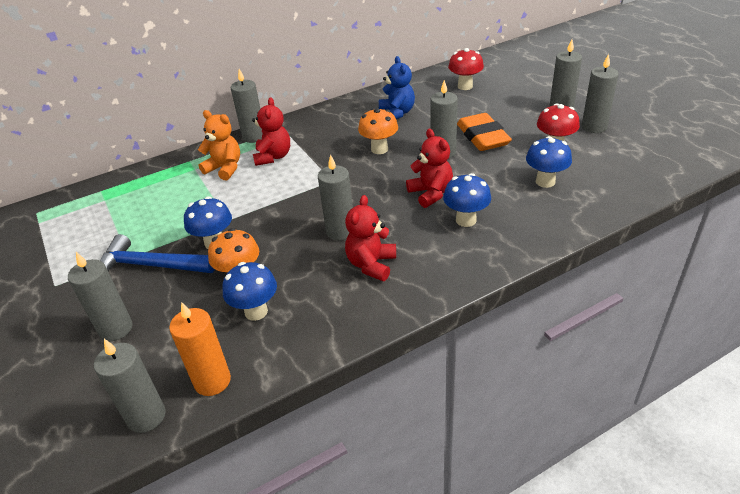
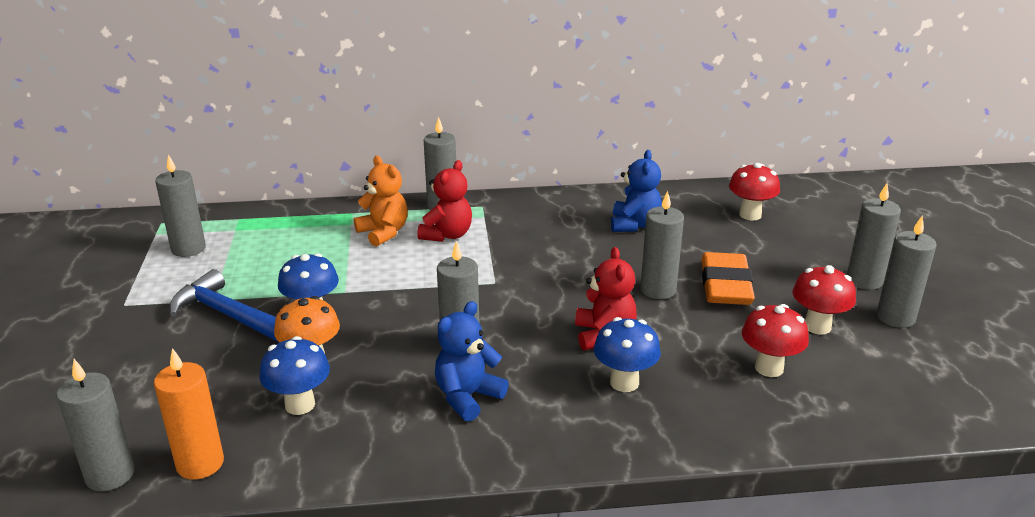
camera: 20 degrees right, 10 degrees down
grey candle [68,252,133,341] -> grey candle moved to [155,154,206,257]
red teddy bear [345,195,396,281] -> blue teddy bear [435,301,509,421]
orange mushroom [358,108,398,154] -> none
blue mushroom [526,136,572,188] -> red mushroom [742,304,809,377]

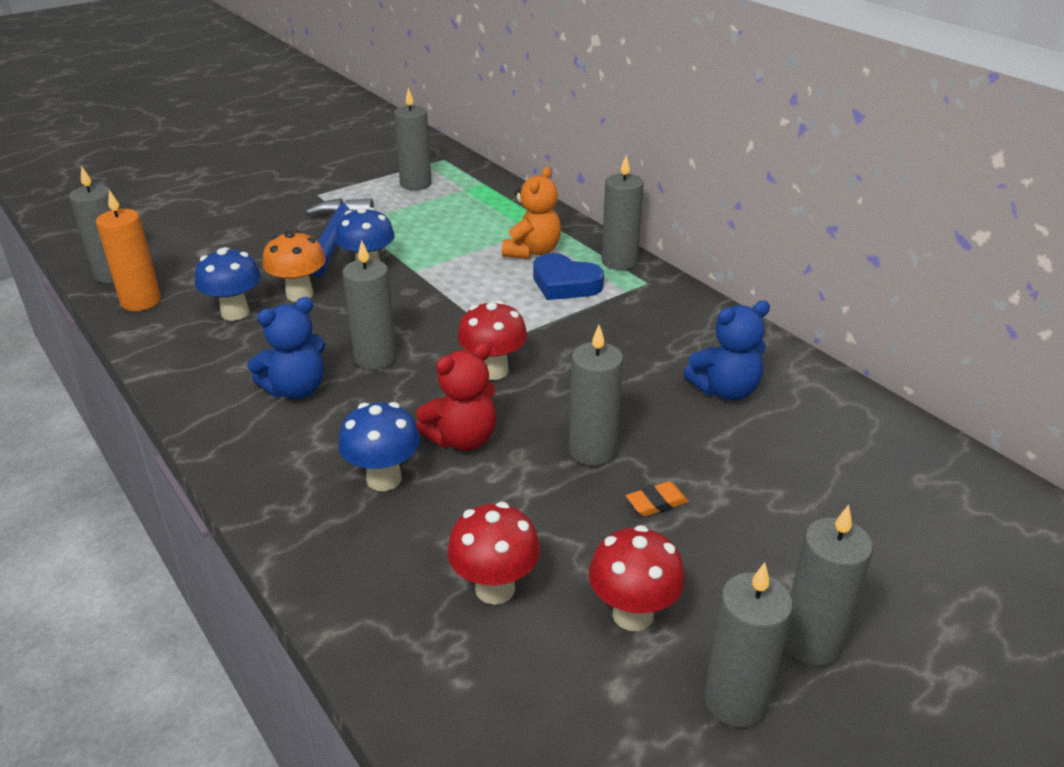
camera: 60 degrees right, 5 degrees up
red teddy bear [417,160,472,242] -> blue heart [533,253,604,300]
blue teddy bear [435,301,509,421] -> blue teddy bear turned 135 degrees clockwise [247,297,325,399]
orange eraser [701,252,755,305] -> orange eraser [626,481,689,517], size x0.43
red mushroom [729,163,780,221] -> red mushroom moved to [457,300,527,380]

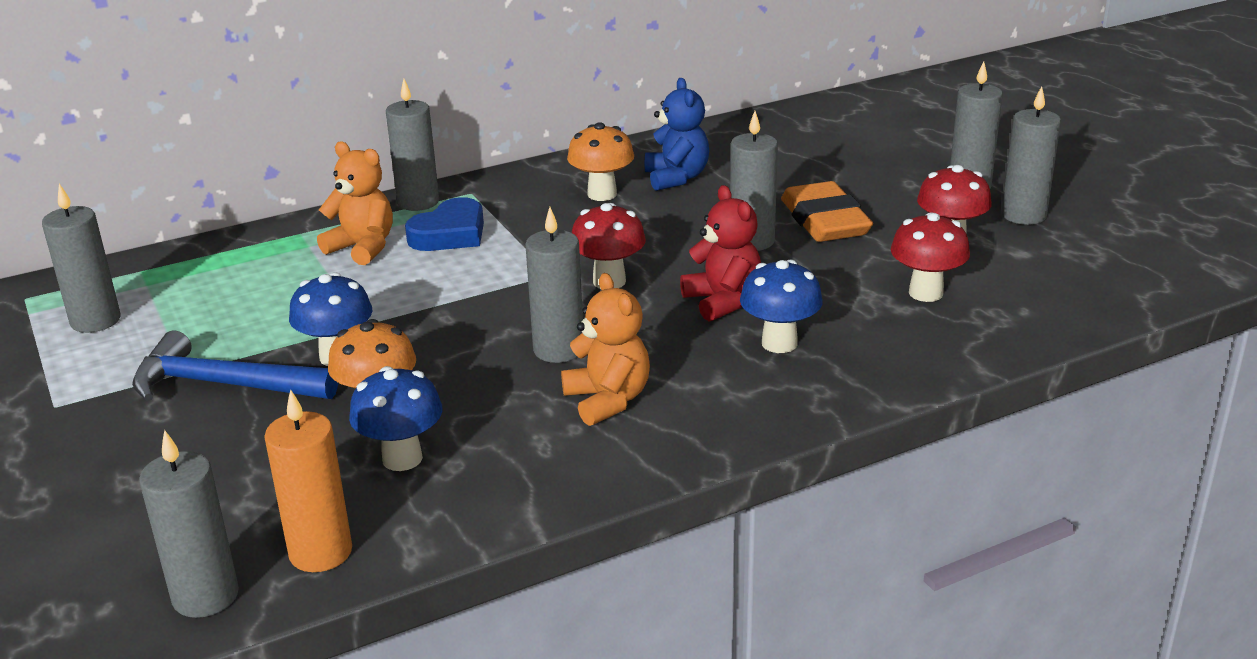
camera: 80 degrees left, 5 degrees down
blue teddy bear [247,297,325,399] -> orange teddy bear [561,273,650,426]
orange eraser [626,481,689,517] -> orange eraser [781,181,873,242], size x2.31
none -> orange mushroom [567,122,634,201]

